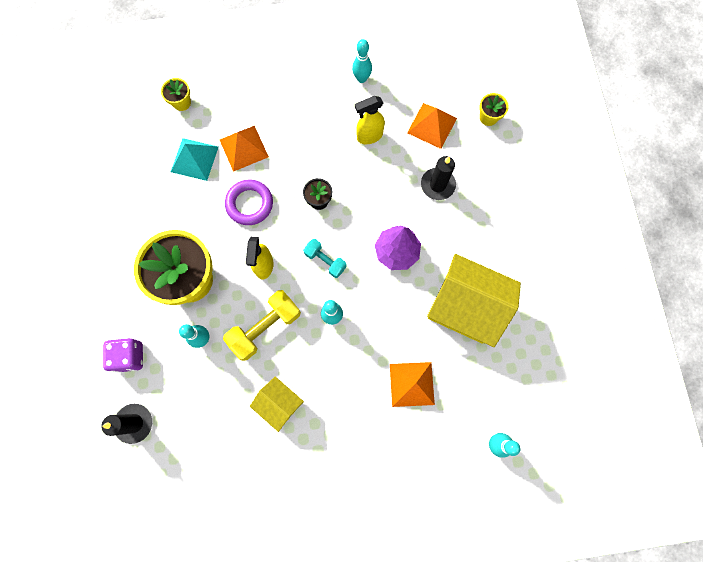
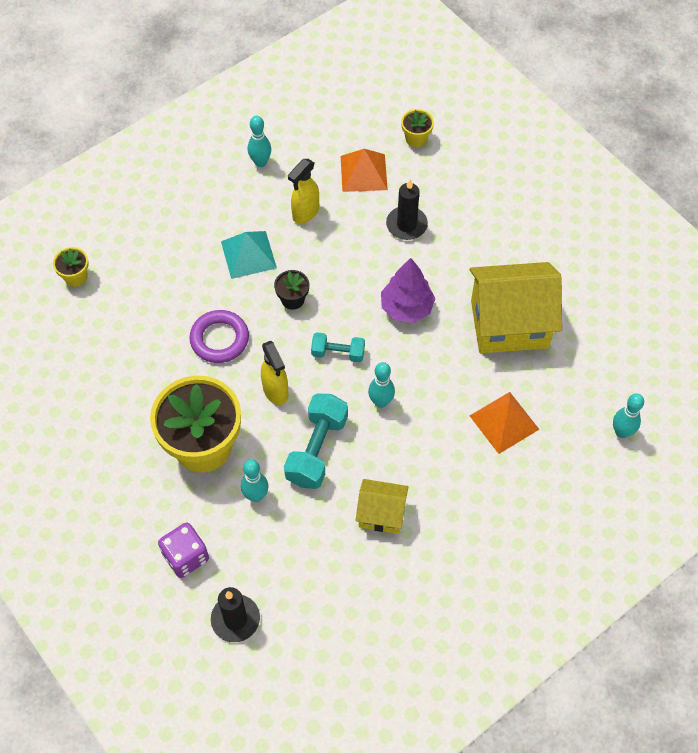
camera: 30 degrees left, 15 degrees down
turquoise pyramid [171,138,219,181] -> turquoise pyramid moved to [221,231,277,279]
orange pyramid [220,126,269,172] -> none
yellow dumbbell [223,290,301,361] -> turquoise dumbbell [284,393,348,489]

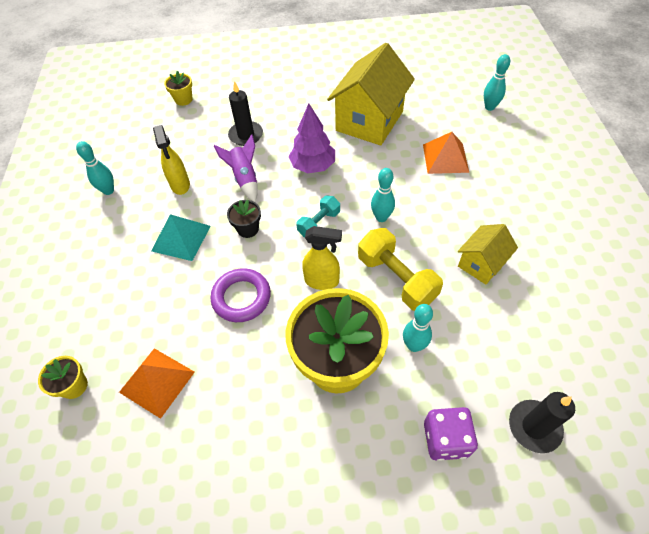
camera: 55 degrees left, 5 degrees down
turquoise dumbbell [284,393,348,489] -> yellow dumbbell [358,228,443,311]
orange pyramid [341,149,388,192] -> orange pyramid moved to [119,348,195,419]
none -> purple rocket [214,134,258,202]

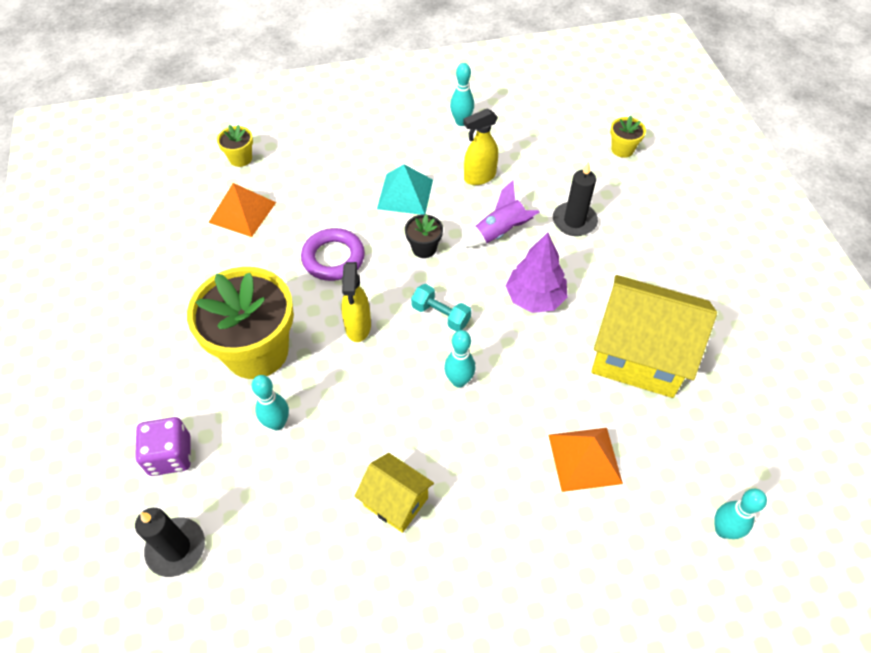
camera: 80 degrees right, 0 degrees up
yellow dumbbell [358,228,443,311] -> none

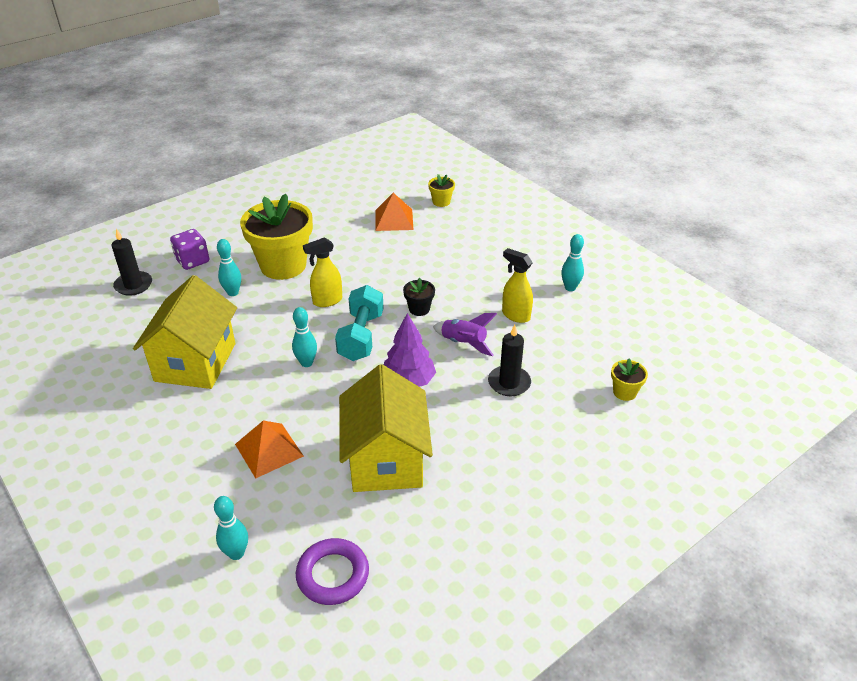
camera: 65 degrees right, 15 degrees down
purple ring [301,228,365,281] -> purple ring moved to [296,538,369,605]
yellow house [354,453,434,533] -> yellow house [133,275,237,389], size x1.88
turquoise pyramid [377,164,433,215] -> none
turquoise dumbbell [411,284,471,332] -> turquoise dumbbell [335,285,384,361], size x1.68

